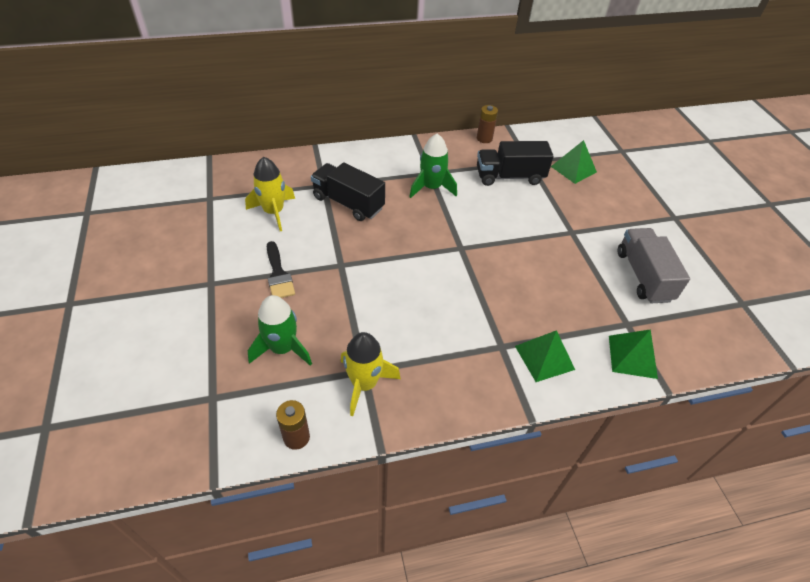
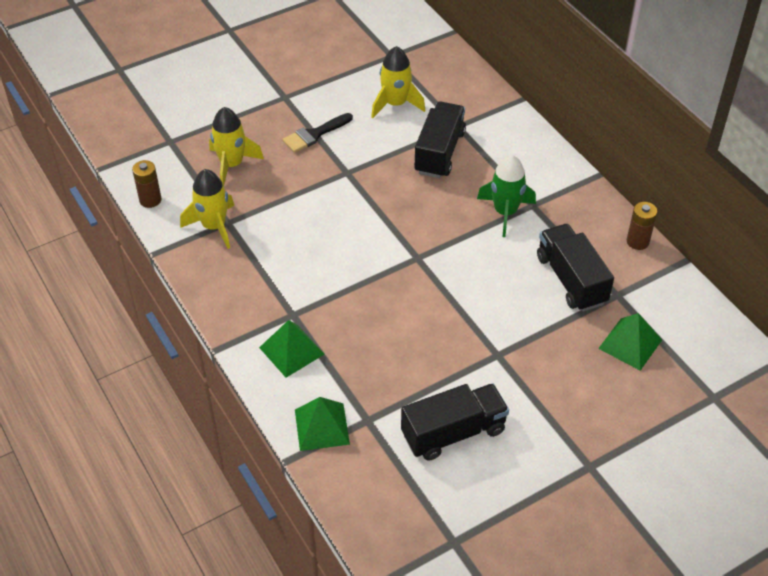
camera: 75 degrees right, 0 degrees up
green rocket [248,295,312,366] -> yellow rocket [209,107,264,186]
grey truck [617,228,690,303] -> black truck [401,384,509,461]

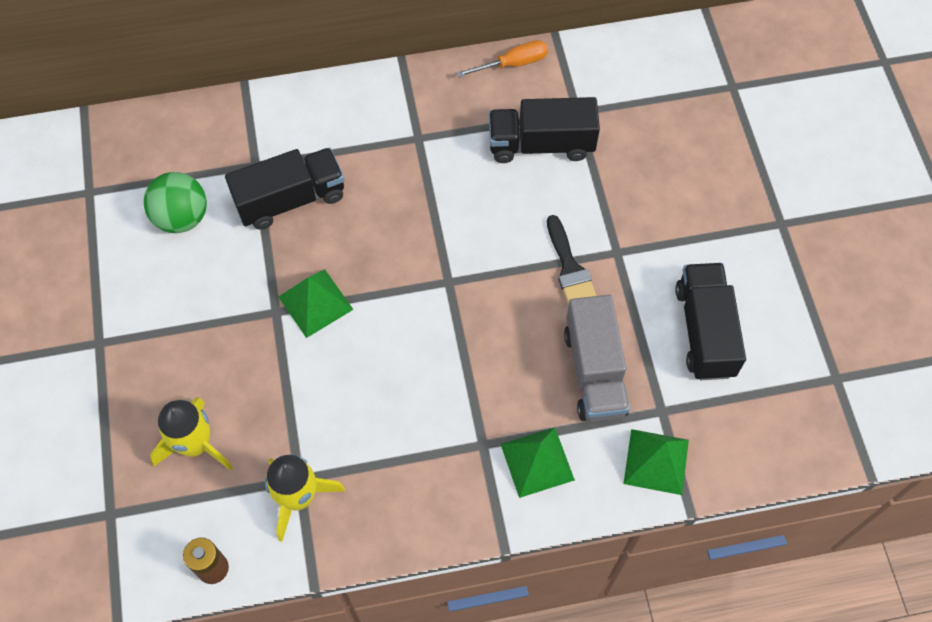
camera: 70 degrees left, 15 degrees up
black brush [282,113,353,153] -> black brush moved to [547,215,597,305]
yellow rocket [371,46,426,118] -> green ball [144,172,207,233]
black truck [414,101,466,178] -> black truck turned 120 degrees clockwise [225,148,344,230]
green rocket [477,155,536,237] -> none
green pyramid [598,313,662,371] -> green pyramid moved to [279,269,354,338]
brown battery [627,202,657,250] -> orange screwdriver [456,40,548,78]
none -> grey truck [564,295,630,422]

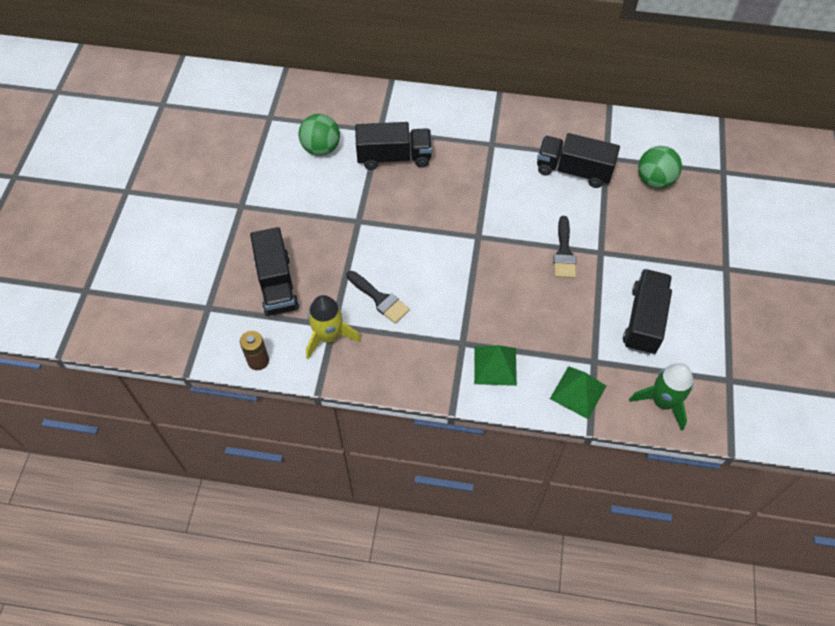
camera: 20 degrees right, 5 degrees down
yellow rocket [150,397,233,470] -> black truck [250,227,299,316]
green pyramid [279,269,354,338] -> none
orange screwdriver [456,40,548,78] -> none
grey truck [564,295,630,422] -> none
none -> black brush [346,271,410,324]
none -> green rocket [629,363,693,431]
none -> green ball [638,146,682,189]

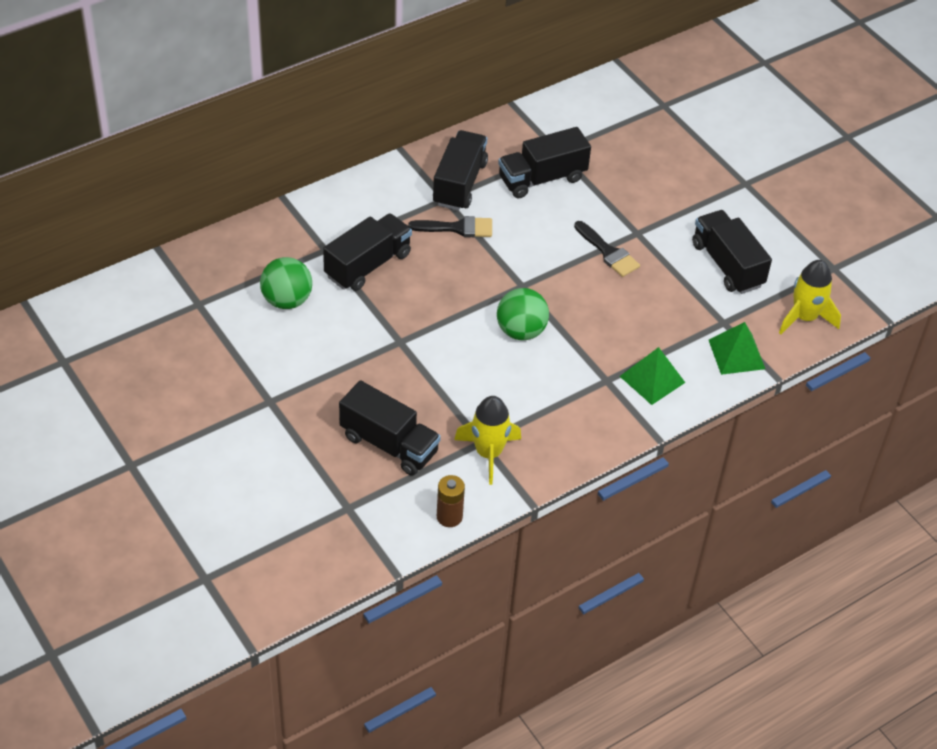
camera: 45 degrees left, 10 degrees down
black brush [346,271,410,324] -> black brush moved to [408,216,492,237]
green rocket [629,363,693,431] -> yellow rocket [779,260,841,334]
green ball [638,146,682,189] -> green ball moved to [497,288,549,340]
none -> black truck [433,130,488,211]

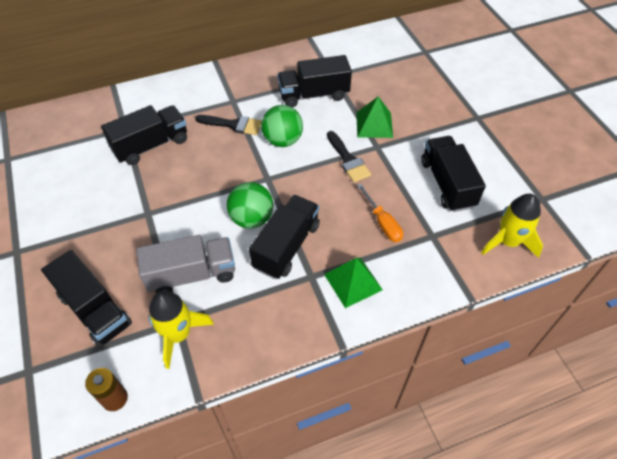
camera: 15 degrees right, 5 degrees up
green ball [260,257,312,309] -> green ball moved to [261,105,303,147]
black truck [433,130,488,211] -> black truck moved to [249,195,320,279]
green pyramid [709,322,765,375] -> green pyramid moved to [356,97,393,138]
none -> grey truck [136,235,235,293]
none -> orange screwdriver [357,184,403,242]

